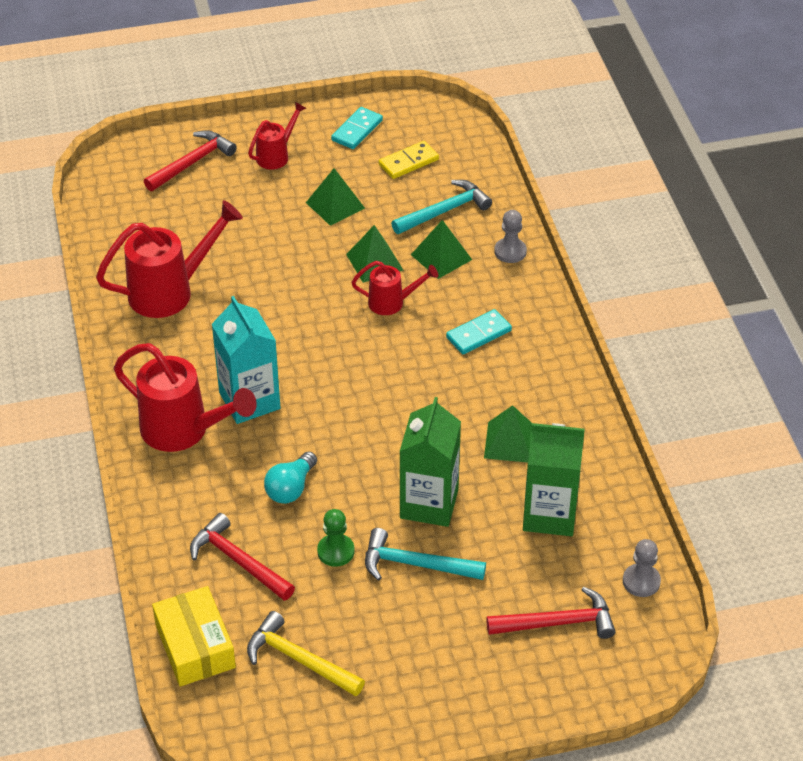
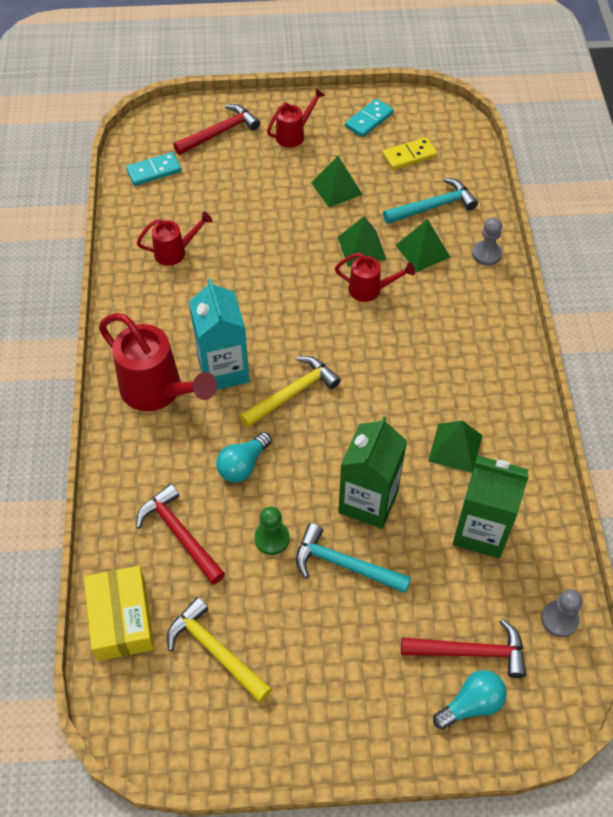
camera: 10 degrees right, 10 degrees up
red watering can [96,200,243,318] -> red watering can [137,211,212,266], size x0.55
turquoise domino [446,309,512,354] -> turquoise domino moved to [126,152,181,186]
none -> yellow hammer [240,356,341,428]
none -> turquoise light bulb [433,670,507,730]

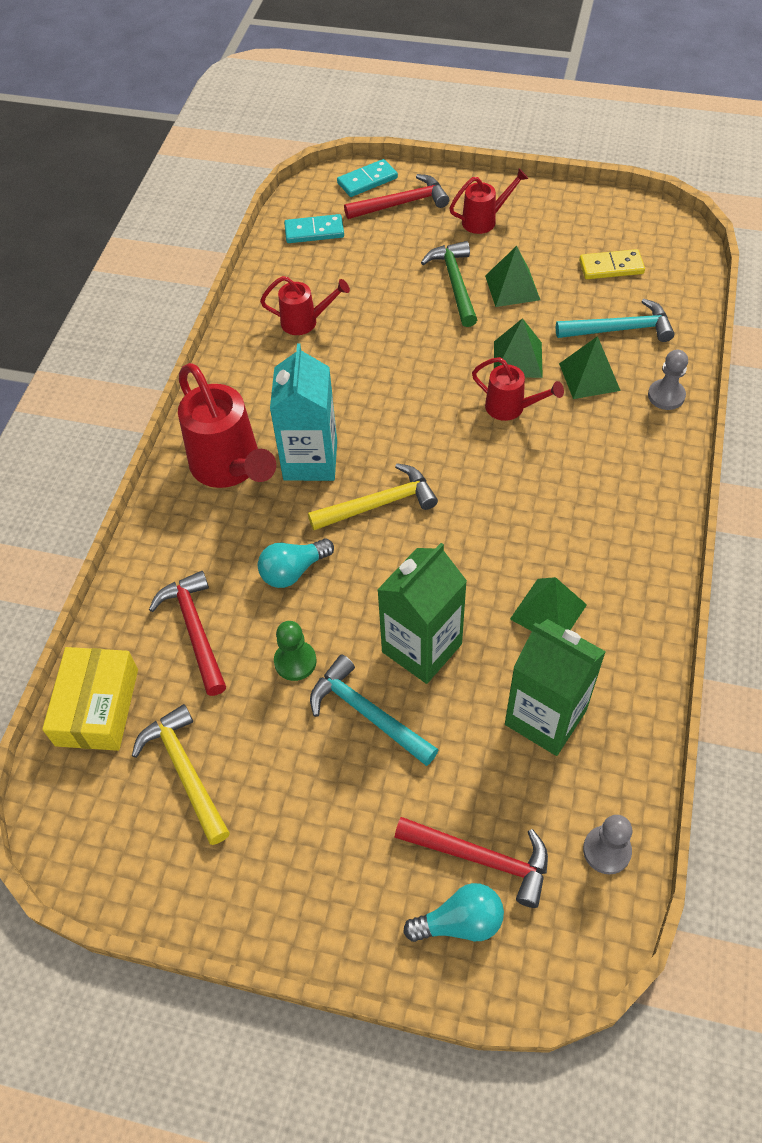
camera: 20 degrees right, 0 degrees up
turquoise domino [345,99,394,137] -> turquoise domino moved to [337,159,398,197]
none -> green hammer [421,241,477,327]

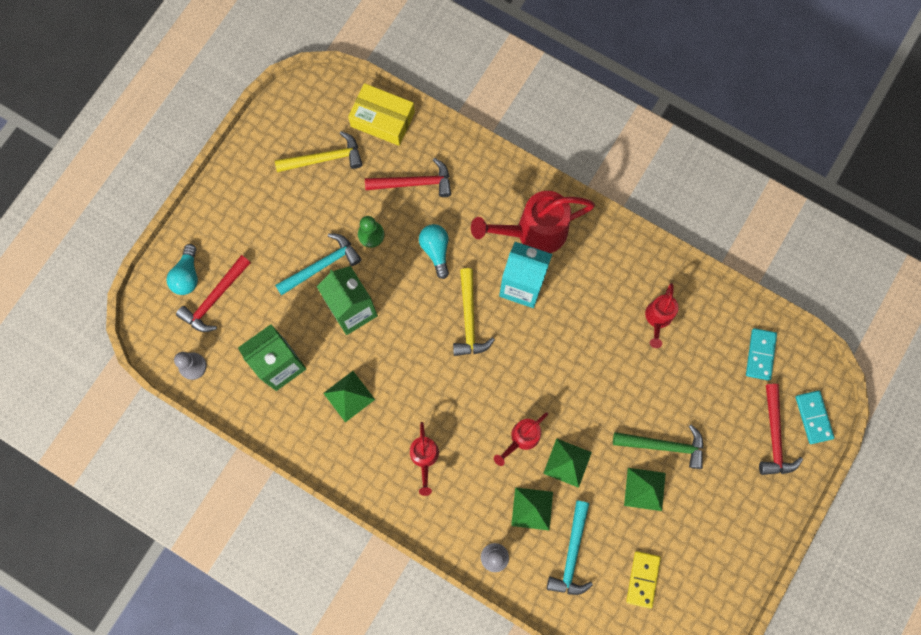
camera: 105 degrees right, 20 degrees up
red watering can [449,168,529,234] -> red watering can moved to [410,422,439,496]

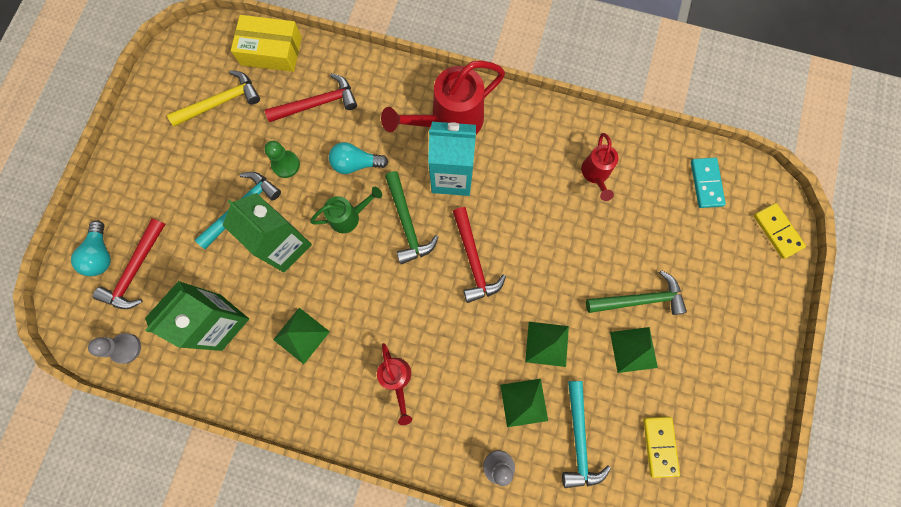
camera: 15 degrees left, 0 degrees up
turquoise light bulb [419,224,449,279] -> turquoise light bulb turned 60 degrees counterclockwise [329,142,388,174]
yellow hammer [453,268,495,356] -> green hammer [385,171,438,264]
red watering can [494,412,548,466] -> none
red hammer [759,384,803,475] -> red hammer moved to [453,207,506,303]
turquoise domino [796,390,834,444] -> yellow domino [753,203,806,259]
none -> green watering can [310,187,382,233]

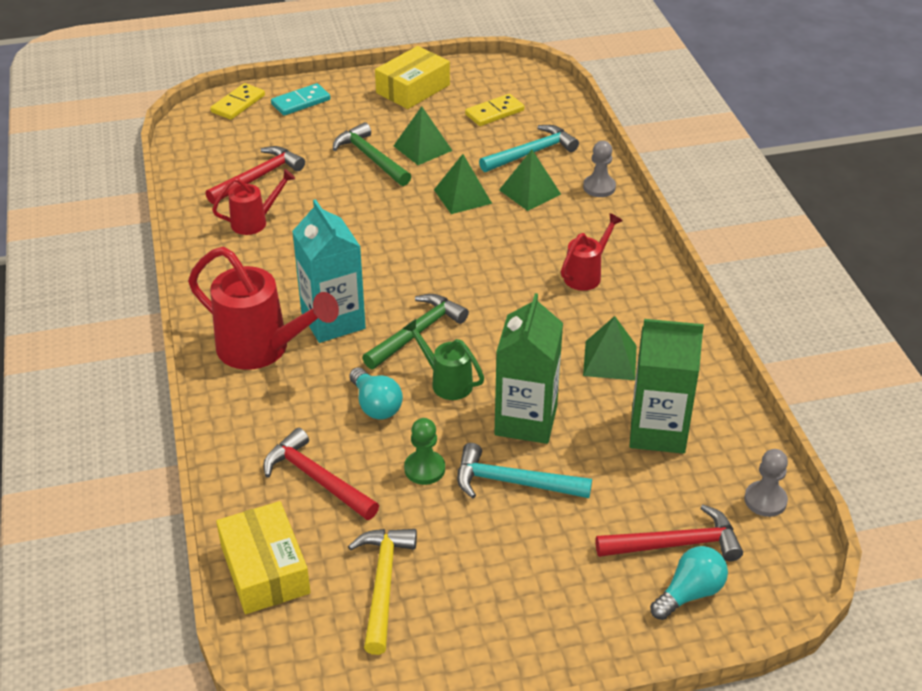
camera: 120 degrees left, 35 degrees down
yellow hammer [167,70,260,127] -> yellow hammer turned 60 degrees clockwise [348,529,417,655]
red hammer [453,207,506,303] -> red hammer moved to [206,146,305,204]
turquoise domino [691,157,726,208] -> turquoise domino moved to [271,83,330,116]
none -> yellow box [375,46,450,109]

